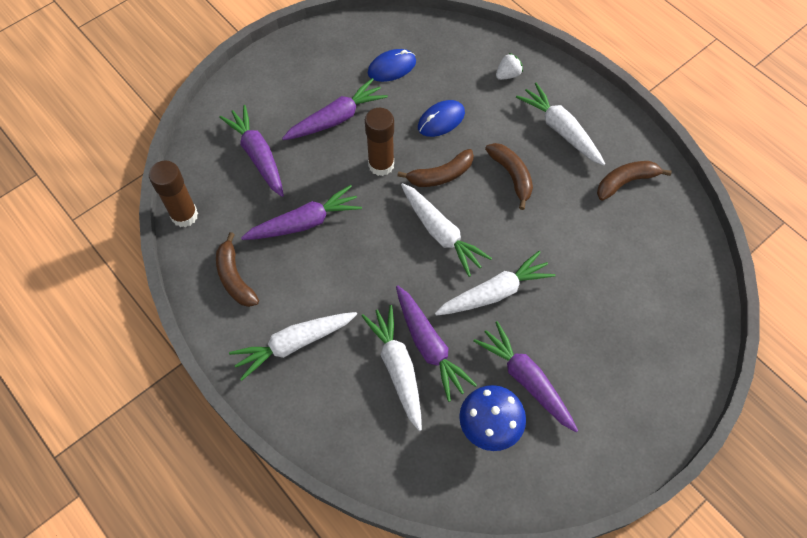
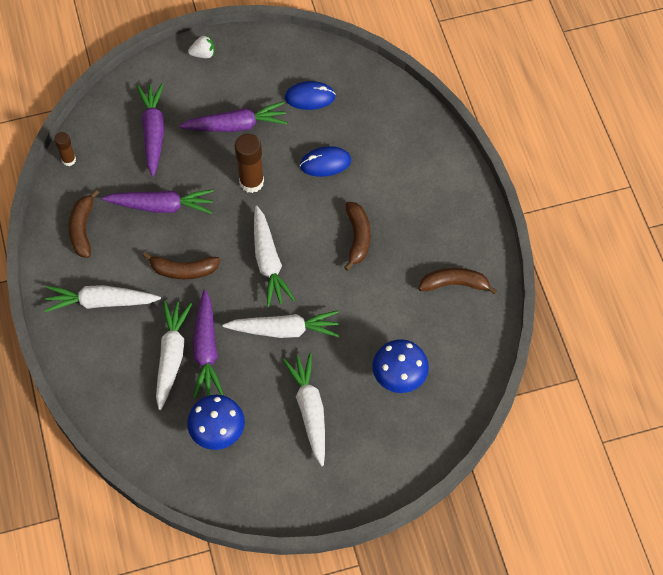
camera: 25 degrees right, 0 degrees up
brown glue stick [149,161,198,227] -> brown glue stick [54,132,76,166], size x0.58
brown banana [397,149,474,187] -> brown banana moved to [143,252,220,279]
purple carrot [473,321,578,432] -> none
white strawberry [496,53,523,80] -> white strawberry moved to [188,34,215,58]
white carrot [516,83,605,166] -> white carrot moved to [283,353,325,466]
none -> blue mushroom [372,339,429,393]

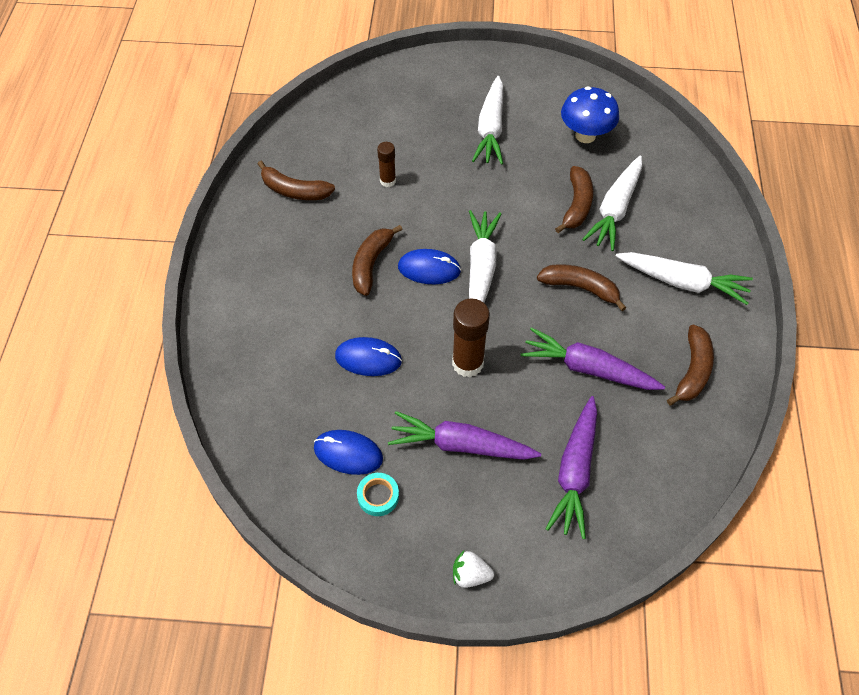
camera: 160 degrees left, 5 degrees down
brown glue stick [54,132,76,166] -> brown glue stick moved to [377,142,396,187]
purple carrot [193,289,224,398] -> brown banana [555,166,593,233]
white carrot [223,310,339,338] -> none
blue mushroom [372,339,429,393] -> none
none -> turquoise tape [357,473,399,516]
none -> blue mouse [398,249,461,284]

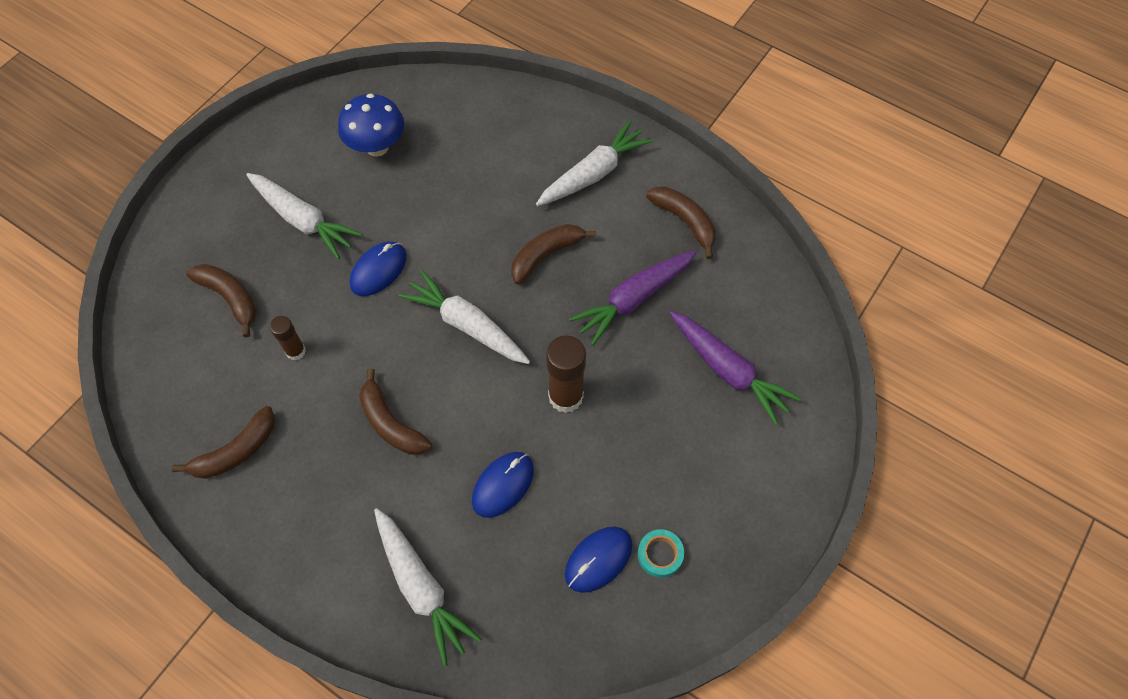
camera: 60 degrees left, 5 degrees up
purple carrot [388,411,541,460] -> none
blue mouse [398,249,461,284] -> blue mouse moved to [350,242,407,296]
white strawberry [453,551,494,588] -> none
brown banana [555,166,593,233] -> brown banana moved to [186,264,257,338]
white carrot [582,156,642,251] -> white carrot moved to [374,508,482,667]

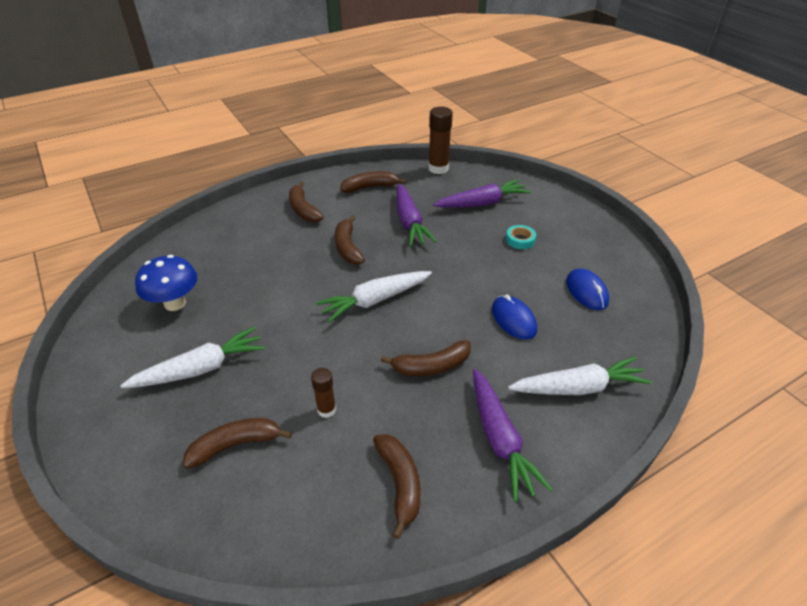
camera: 65 degrees left, 20 degrees down
blue mouse [350,242,407,296] -> none
white carrot [536,120,653,206] -> brown banana [289,181,323,222]
brown glue stick [546,335,586,413] -> brown glue stick moved to [428,107,453,174]
turquoise tape [638,529,684,578] -> turquoise tape moved to [506,225,536,249]
none -> purple carrot [473,369,553,502]

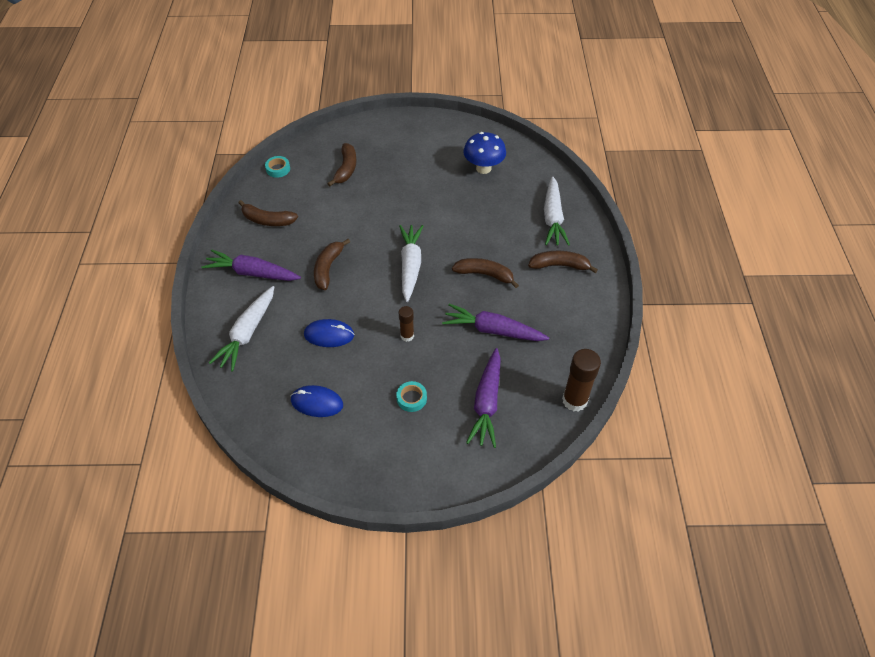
camera: 120 degrees right, 10 degrees up
white carrot [120,326,265,388] -> white carrot moved to [544,176,570,246]
brown glue stick [311,368,336,418] -> brown glue stick moved to [399,306,414,342]
brown banana [340,171,406,193] -> none
none -> turquoise tape [265,156,290,178]

